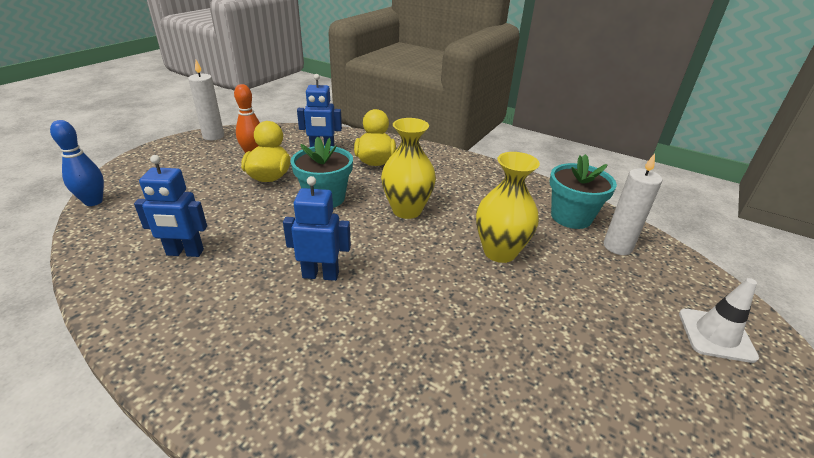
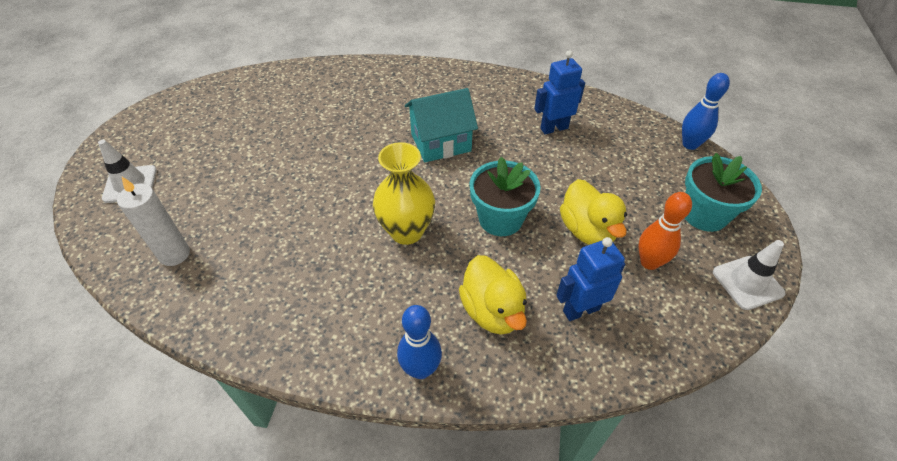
camera: 160 degrees right, 15 degrees up
white candle [188,60,224,140] -> white traffic cone [713,240,786,310]
blue robot [283,176,351,281] -> turquoise house [405,88,478,162]
yellow vase [476,152,540,263] -> none
turquoise flower pot [550,154,617,229] -> turquoise flower pot moved to [685,153,762,232]
none -> blue bowling pin [397,305,442,379]

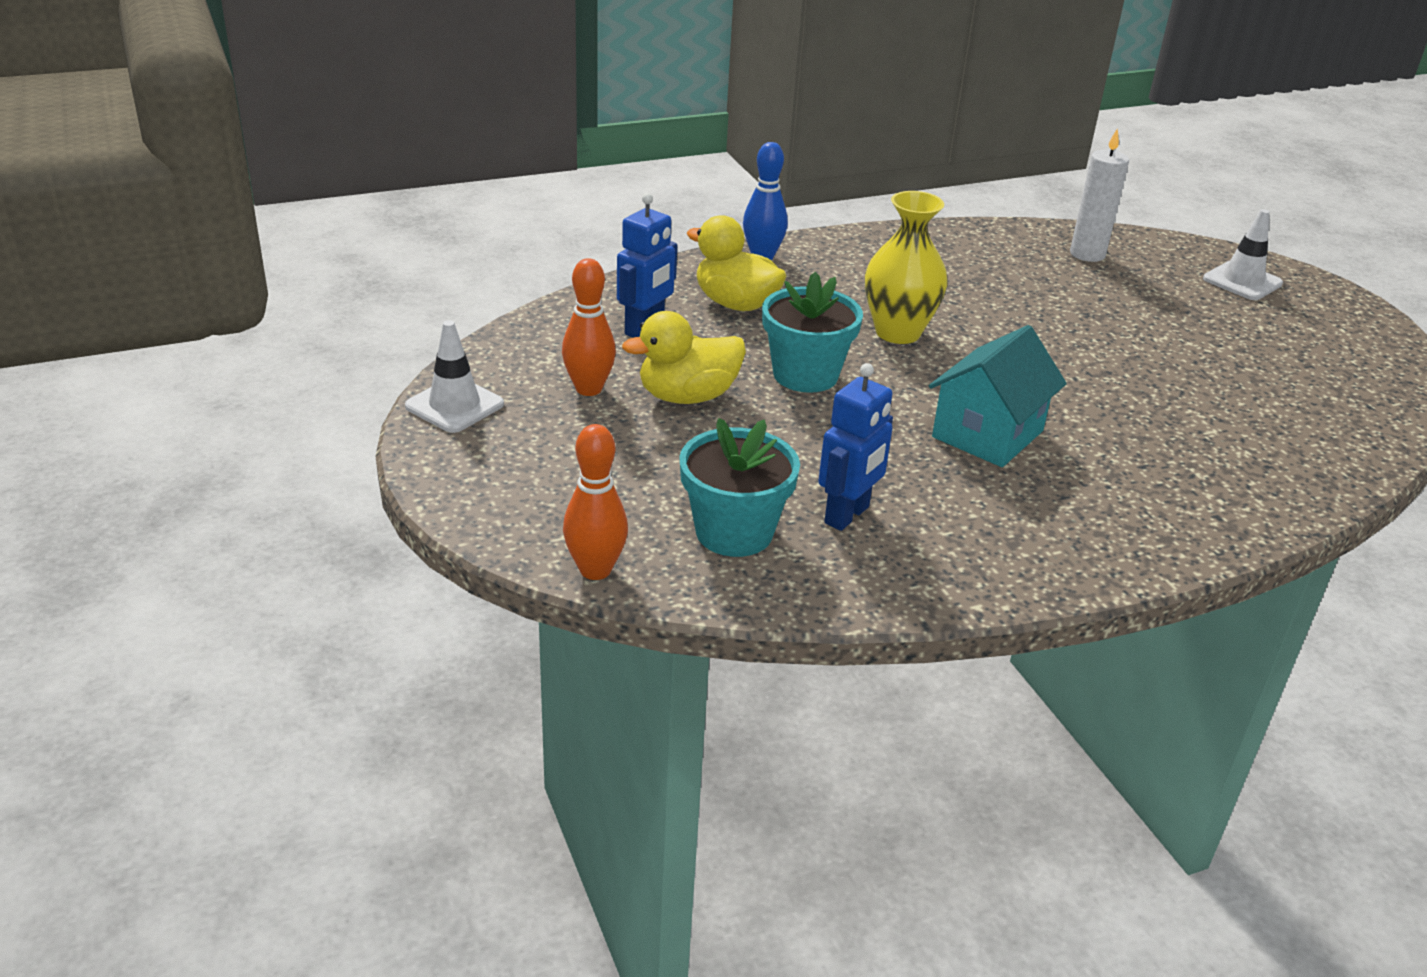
camera: 145 degrees right, 15 degrees down
yellow duck [560,179,627,245] -> yellow duck turned 60 degrees counterclockwise [622,311,746,404]
blue bowling pin [682,73,730,150] -> orange bowling pin [563,424,628,580]
turquoise flower pot [685,153,762,232] -> turquoise flower pot moved to [679,418,800,557]

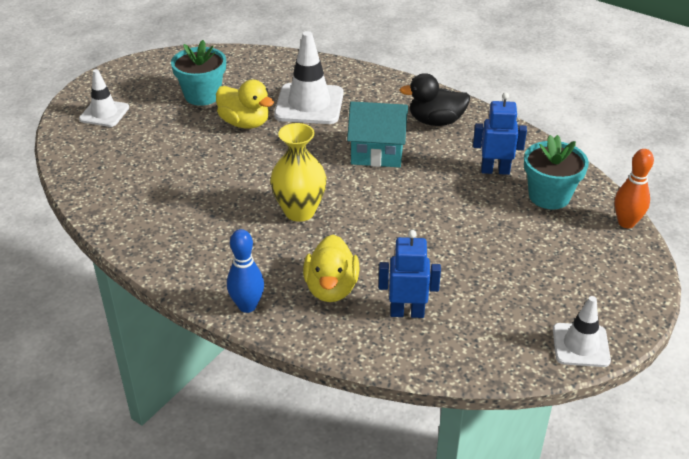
camera: 120 degrees left, 5 degrees up
orange bowling pin [562,258,616,396] -> none
yellow duck [622,311,746,404] -> yellow duck moved to [216,80,274,128]
turquoise flower pot [762,272,863,393] -> turquoise flower pot moved to [171,40,226,106]
white candle [1070,128,1129,262] -> none
none -> white traffic cone [274,31,344,124]
none -> black duck [400,73,470,126]

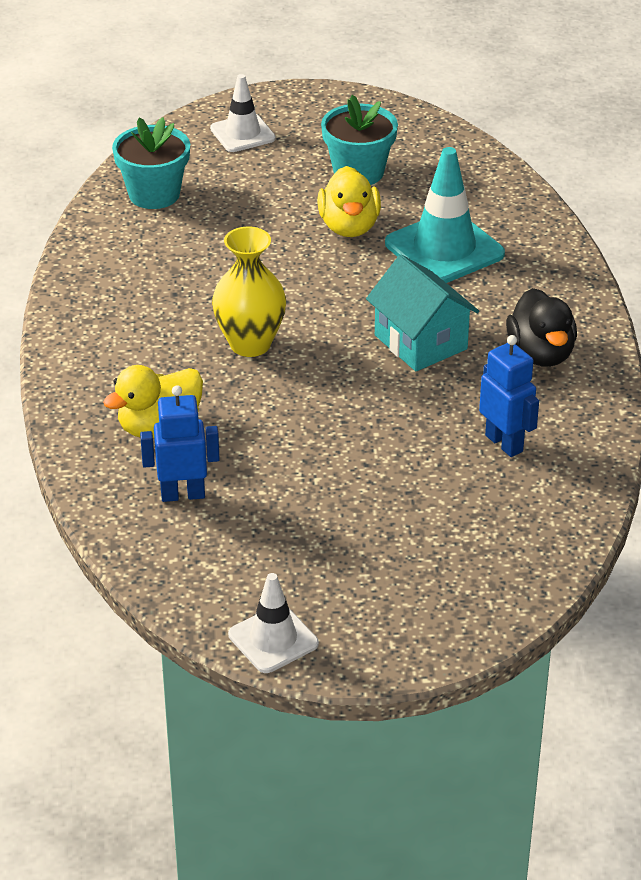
camera: 50 degrees right, 0 degrees up
blue bowling pin [227,229,264,313] -> none
white traffic cone [274,31,344,124] -> turquoise traffic cone [385,147,505,283]
blue robot [379,230,441,318] -> blue robot turned 60 degrees counterclockwise [140,385,220,502]
black duck [400,73,470,126] -> black duck turned 150 degrees counterclockwise [506,288,577,367]
turquoise flower pot [524,135,589,209] -> turquoise flower pot moved to [112,117,190,209]
orange bowling pin [615,149,654,228] -> none

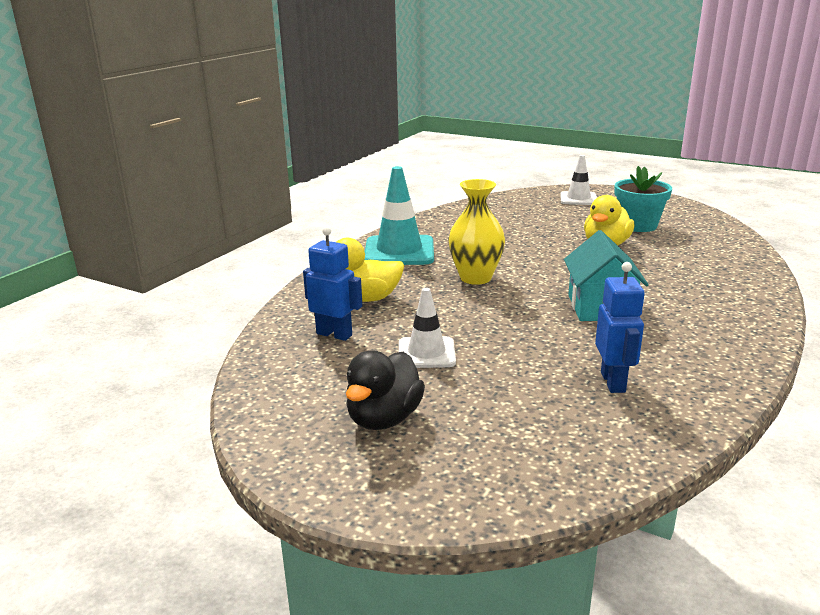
camera: 35 degrees right, 15 degrees down
turquoise flower pot [112,117,190,209] -> none
white traffic cone [228,573,319,673] -> white traffic cone moved to [399,288,456,368]
turquoise traffic cone [385,147,505,283] -> turquoise traffic cone moved to [365,166,434,265]
black duck [506,288,577,367] -> black duck moved to [346,350,425,430]

